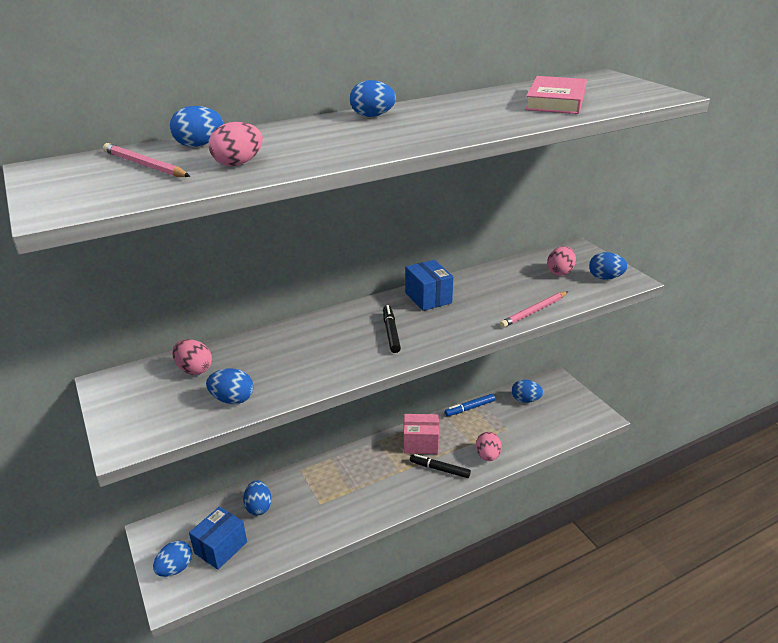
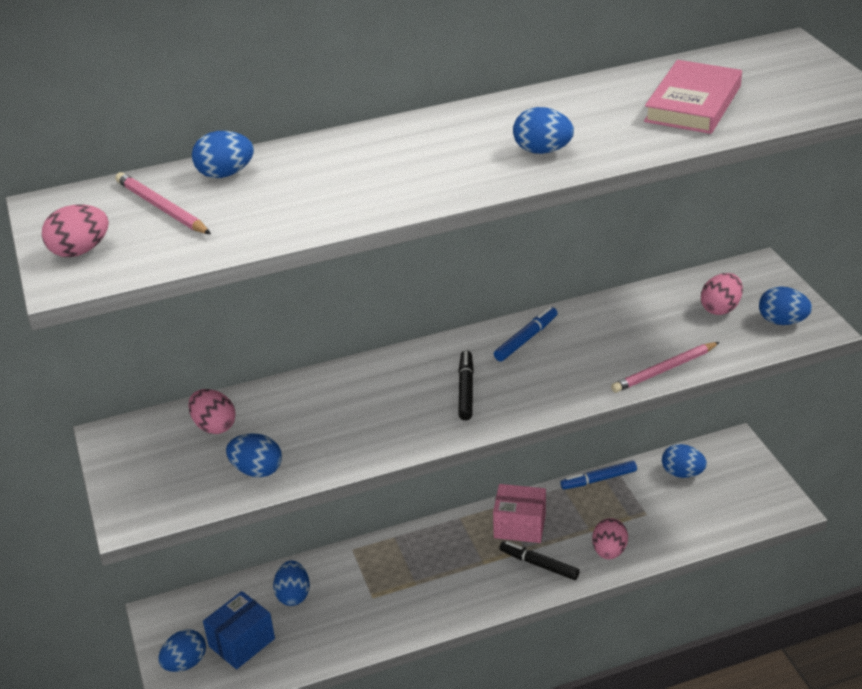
camera: 10 degrees right, 5 degrees up
pink egg [209,122,263,166] -> pink egg moved to [42,204,109,257]
blue egg [350,80,396,117] -> blue egg moved to [513,107,574,154]
blue box [405,260,453,311] -> blue marker [494,307,558,362]

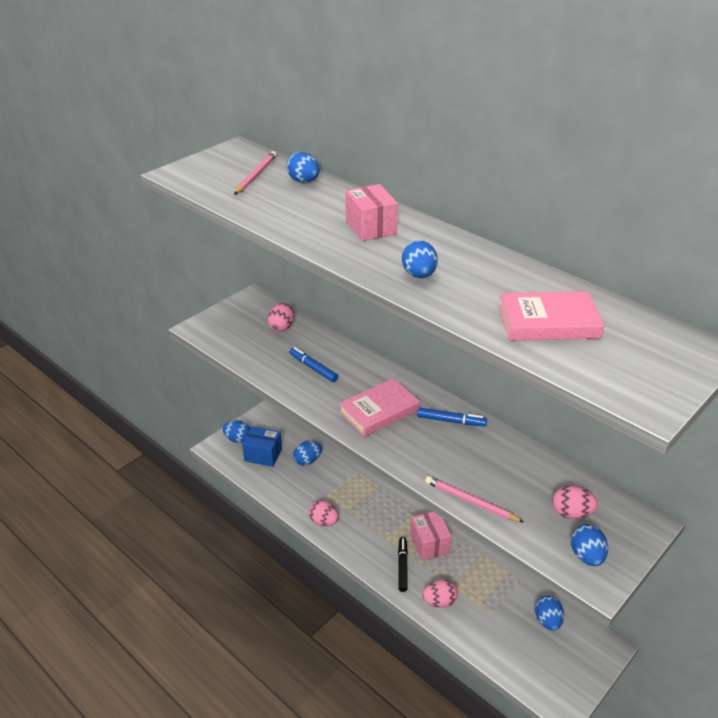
camera: 60 degrees right, 0 degrees up
pink egg [42,204,109,257] -> pink egg moved to [309,500,339,526]
blue egg [226,433,282,477] -> none
black marker [458,350,474,421] -> pink book [339,378,420,437]
blue marker [560,461,637,490] -> blue marker moved to [289,347,338,382]
none -> pink box [345,184,398,241]

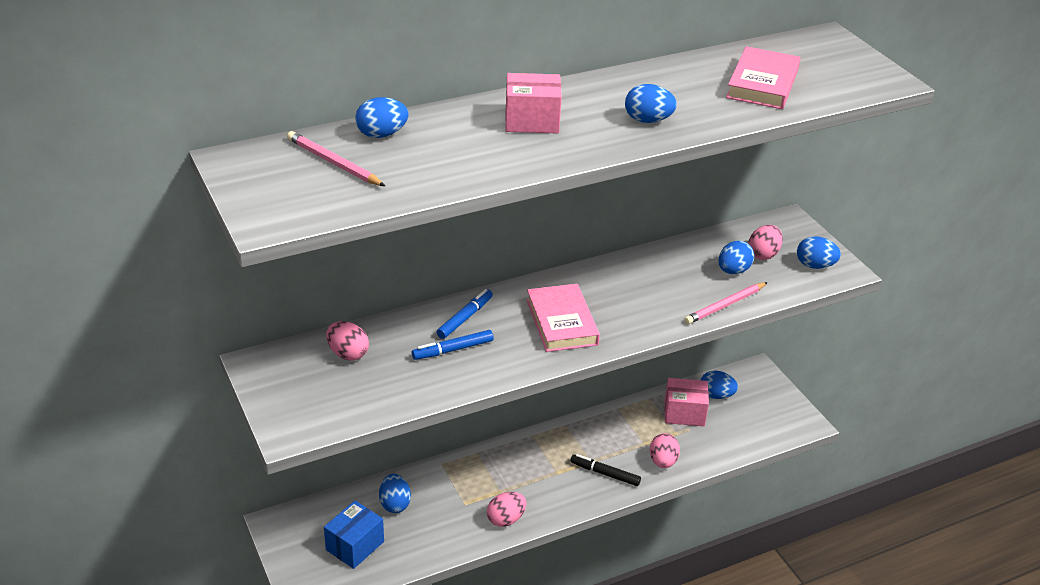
camera: 70 degrees left, 0 degrees up
blue egg [223,421,250,443] -> blue egg moved to [719,241,754,274]
pink box [410,512,452,561] -> pink box moved to [665,378,709,426]
blue marker [417,408,487,426] -> blue marker moved to [436,289,493,339]

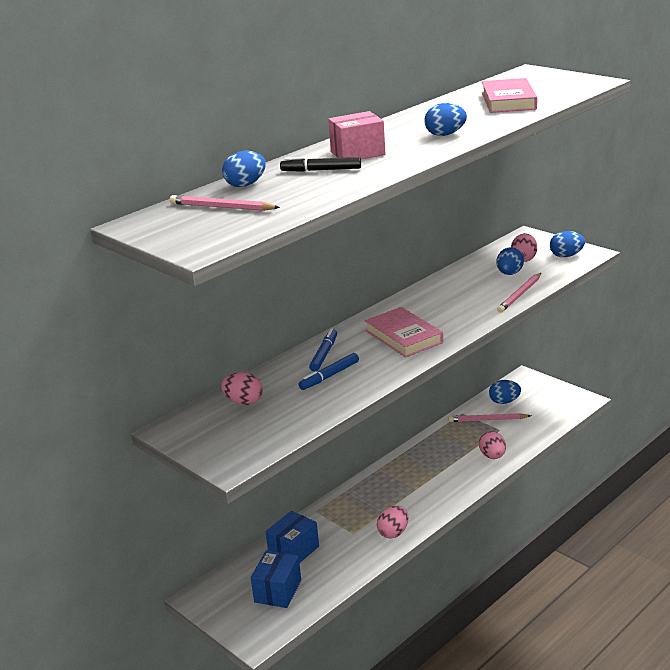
camera: 15 degrees left, 10 degrees down
blue egg [379,474,411,513] -> blue box [266,511,319,563]
black marker [570,454,641,486] -> black marker moved to [280,157,361,172]
pink box [665,378,709,426] -> pink pencil [449,413,531,422]

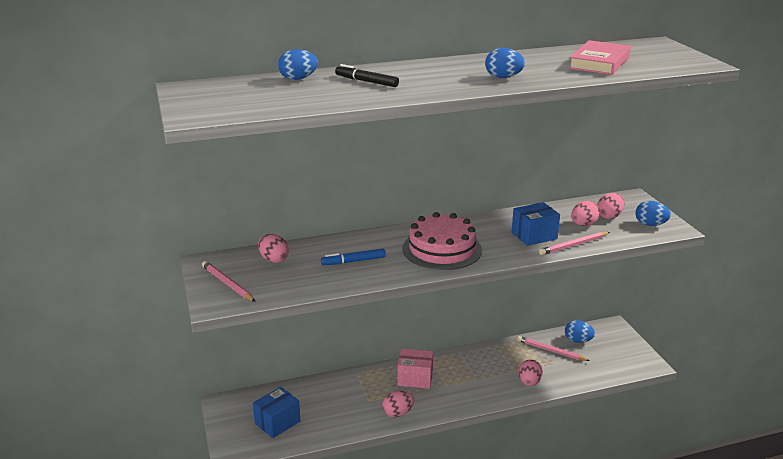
camera: 25 degrees right, 0 degrees up
pink pencil [170,195,280,211] -> pink pencil moved to [202,261,256,302]
blue box [266,511,319,563] -> blue box moved to [512,202,560,246]
blue marker [309,329,337,372] -> none
pink box [328,111,385,159] -> pink box moved to [398,349,433,389]
pink book [365,307,443,358] -> pink cake [402,212,482,270]
blue egg [496,247,524,275] -> pink egg [571,201,600,226]

